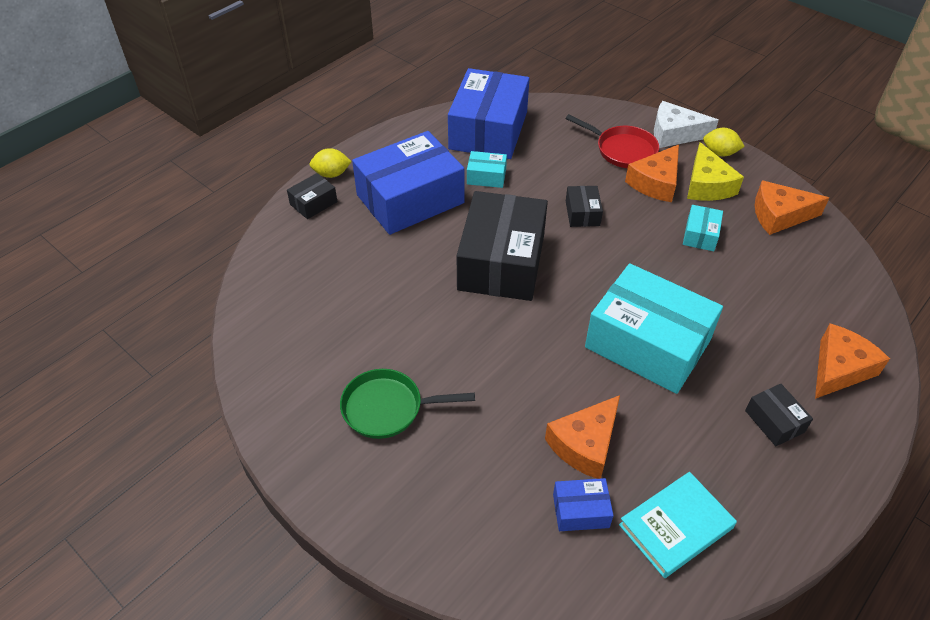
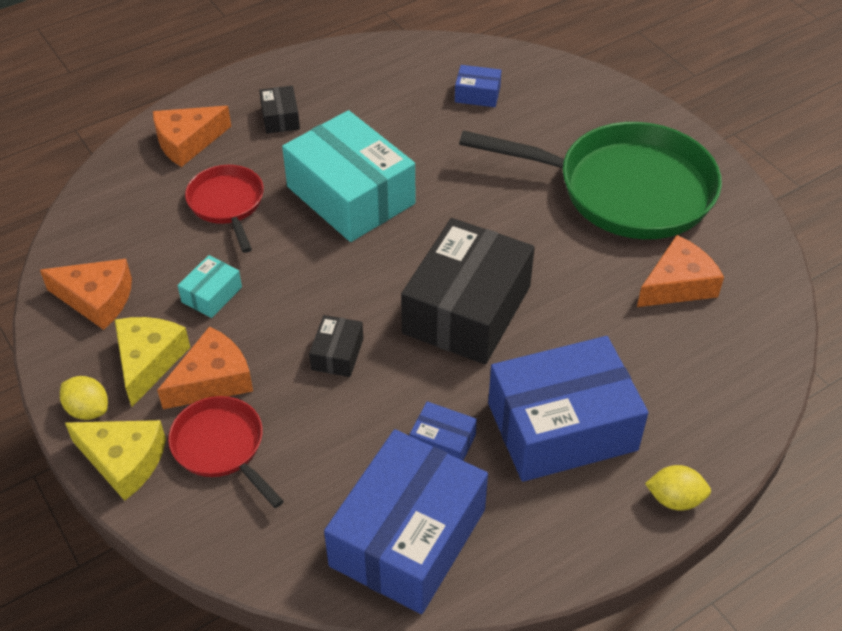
camera: 165 degrees left, 0 degrees up
black box [287,173,337,219] -> none
green pan [340,369,475,439] -> green pan [459,122,722,239], size x2.02
turquoise box [467,151,507,188] -> blue box [410,401,477,461]
orange cheese [545,395,620,479] -> orange cheese moved to [637,235,724,307]
turquoise book [619,472,737,578] -> none
white cheese [654,101,719,148] -> yellow cheese [65,420,166,501]
none -> red pan [185,165,264,253]

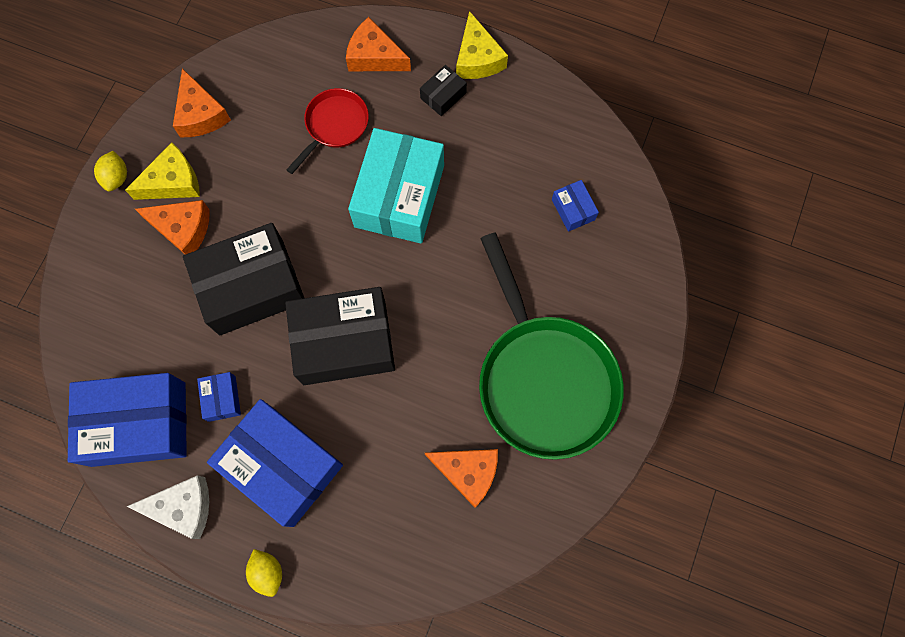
camera: 55 degrees right, 25 degrees up
yellow cheese [65,420,166,501] -> yellow cheese moved to [456,11,508,79]
red pan [168,396,284,508] -> none
turquoise box [177,255,242,318] -> none
black box [309,315,363,377] -> black box [183,223,304,335], size x2.31
none -> white cheese [126,475,209,539]

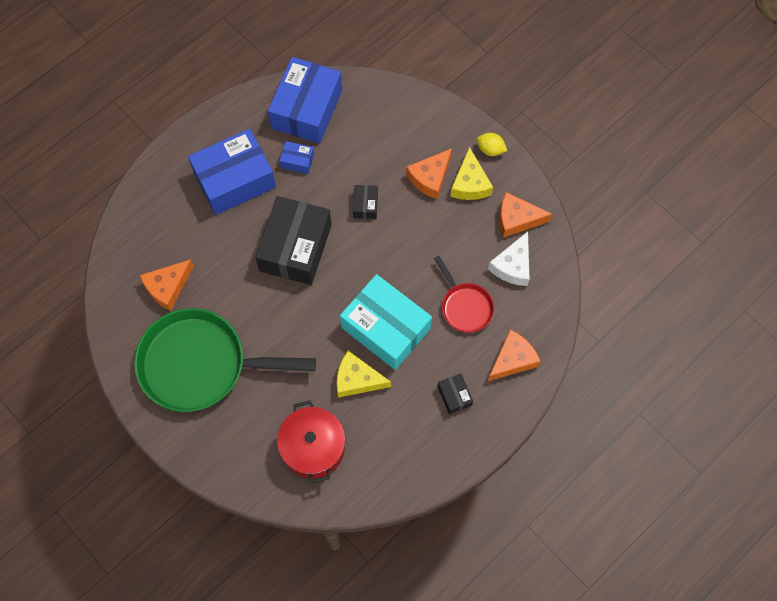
camera: 115 degrees right, 5 degrees down
white cheese [126,475,209,539] -> white cheese moved to [488,231,530,286]
black box [183,223,304,335] -> black box [353,185,378,219], size x0.43
yellow lemon [246,549,282,597] -> none
yellow cheese [456,11,508,79] -> yellow cheese moved to [337,351,391,398]
blue box [552,180,599,232] -> red pot [277,400,345,483]

